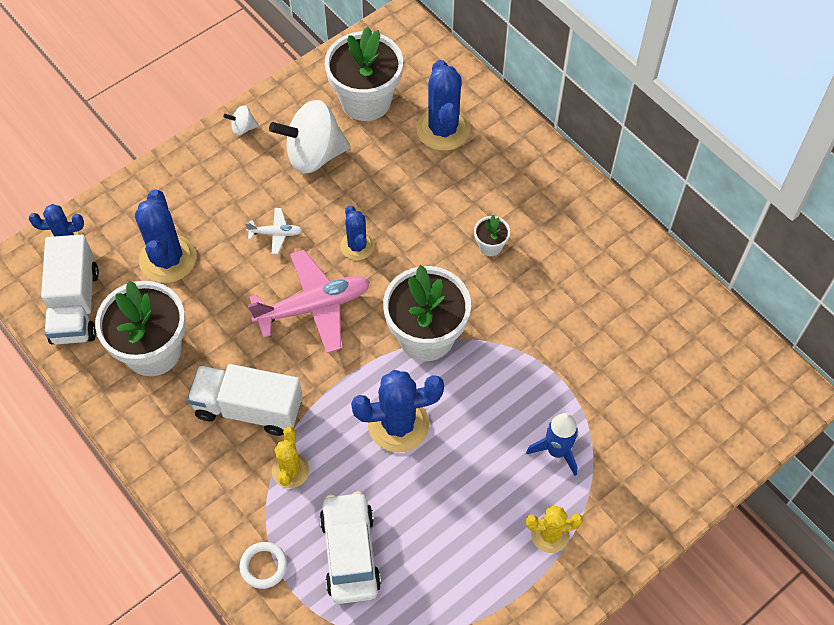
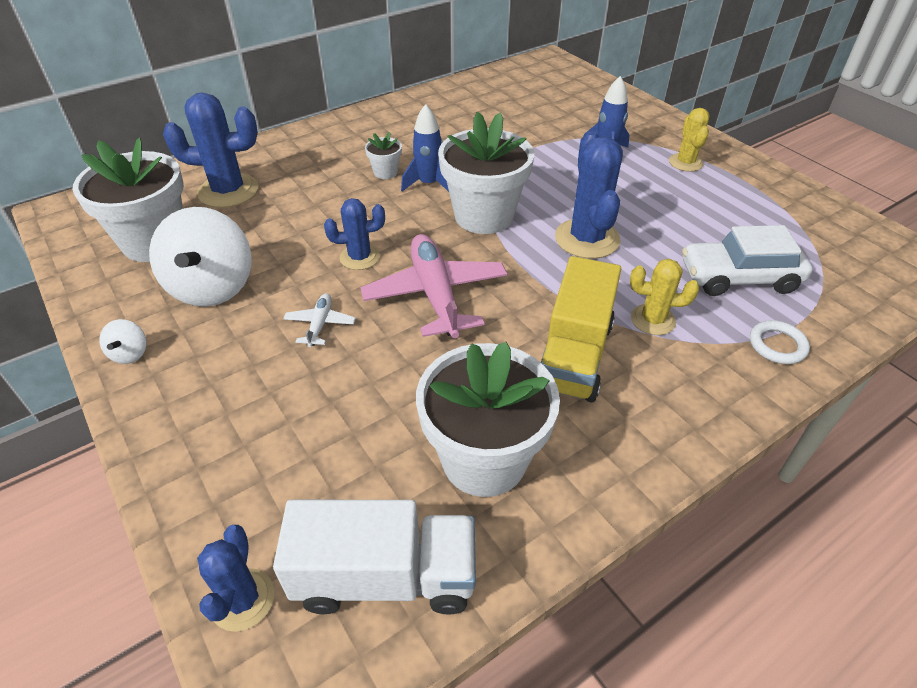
camera: 85 degrees left, 15 degrees down
blue cactus [135,189,196,283] -> none
white truck [187,364,303,436] -> yellow truck [540,256,621,402]
none -> blue rocket [401,104,449,192]

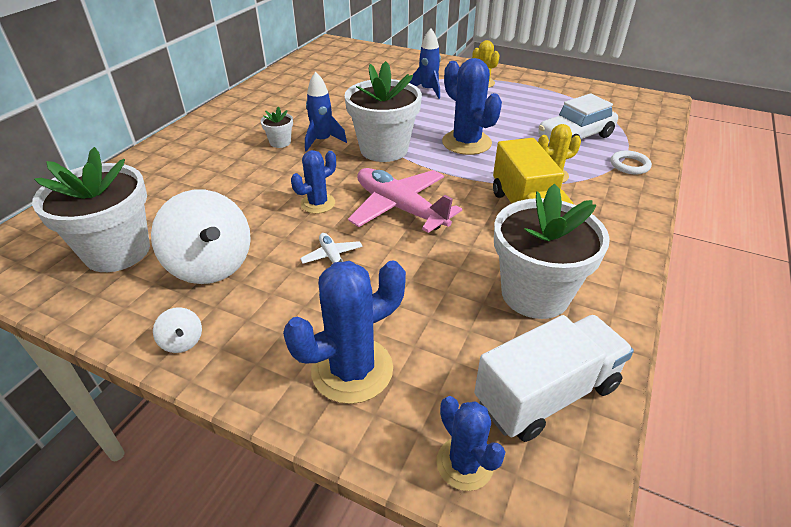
camera: 30 degrees left, 5 degrees down
blue cactus [163,92,258,208] -> blue cactus moved to [283,261,406,404]

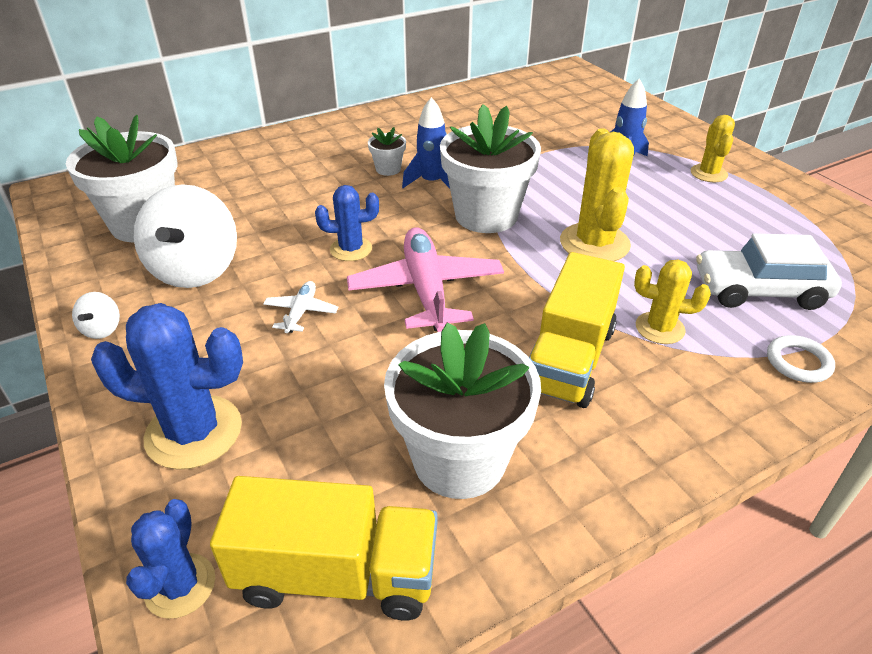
camera: 35 degrees right, 0 degrees up
blue cactus [442,58,502,155] -> yellow cactus [560,128,634,261]
white truck [474,315,634,442] -> yellow truck [210,476,438,620]

